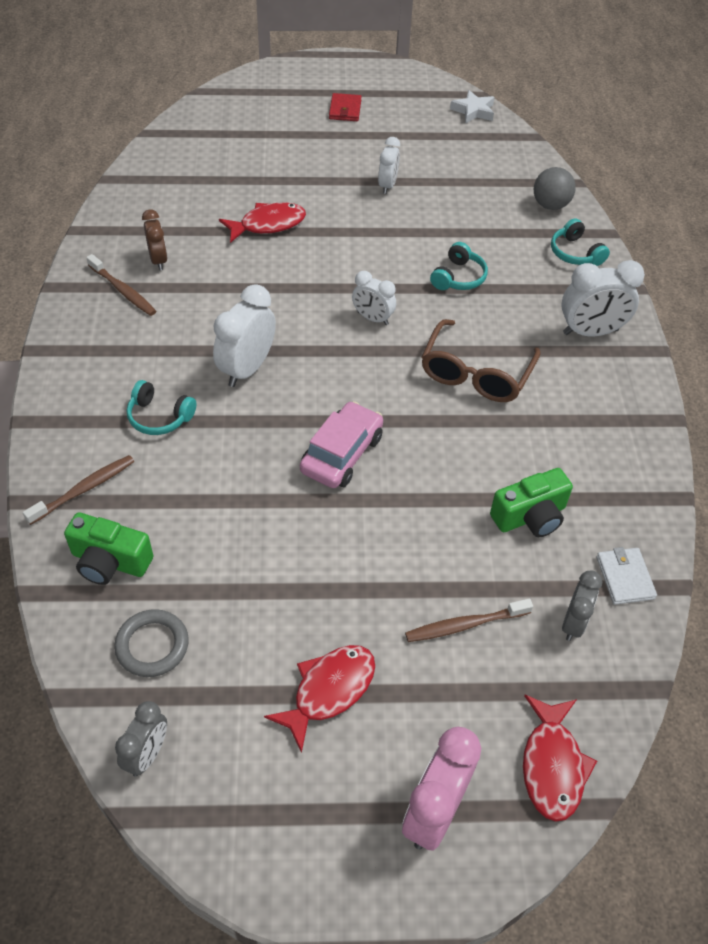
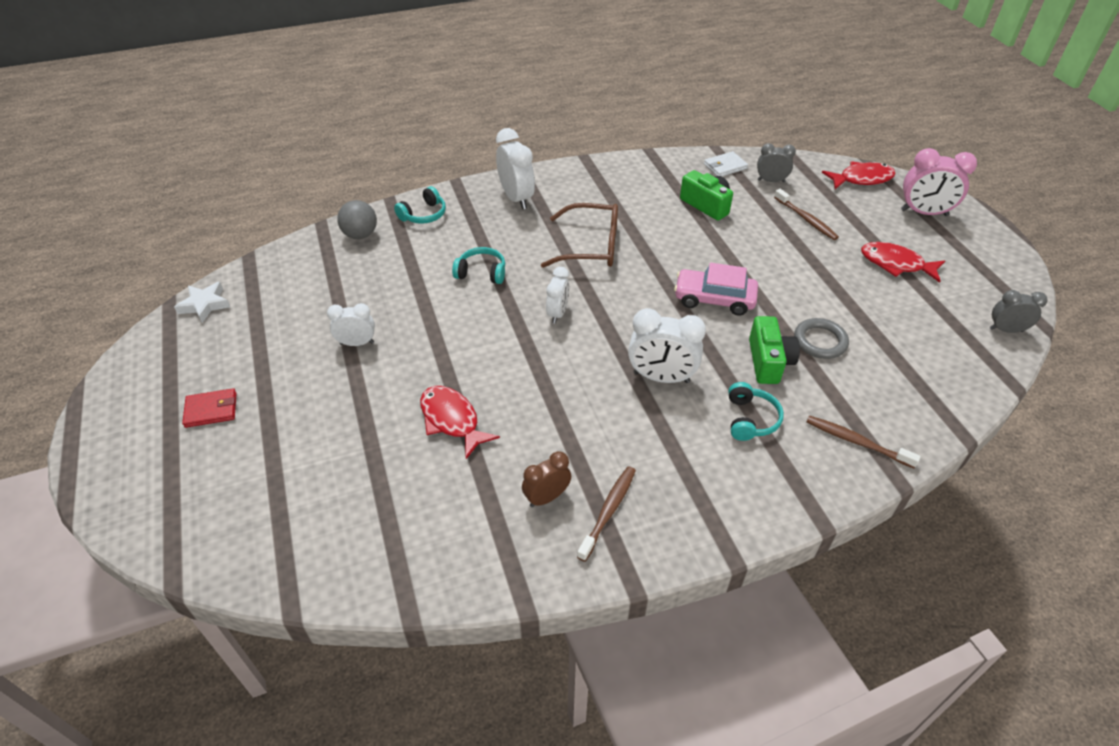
camera: 105 degrees left, 5 degrees down
green camera [64,512,154,585] -> green camera moved to [749,316,800,384]
grey ring [114,609,189,677] -> grey ring moved to [794,318,849,359]

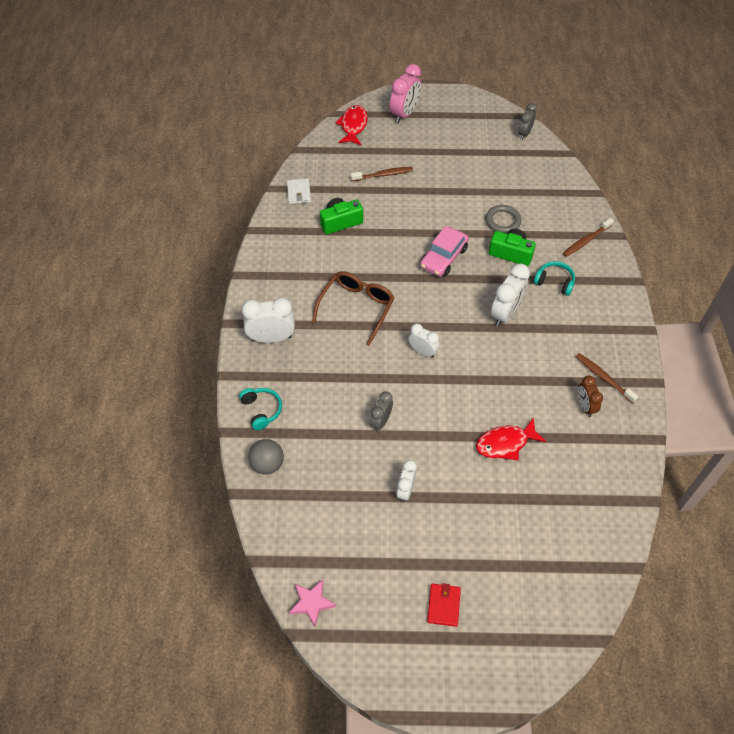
camera: 70 degrees left, 10 degrees up
white star [174,282,230,323] -> pink star [289,580,336,627]
turquoise headphones [452,247,505,284] -> none
grey clock [757,143,796,182] -> grey clock moved to [370,391,393,432]
red fish [861,242,945,283] -> none

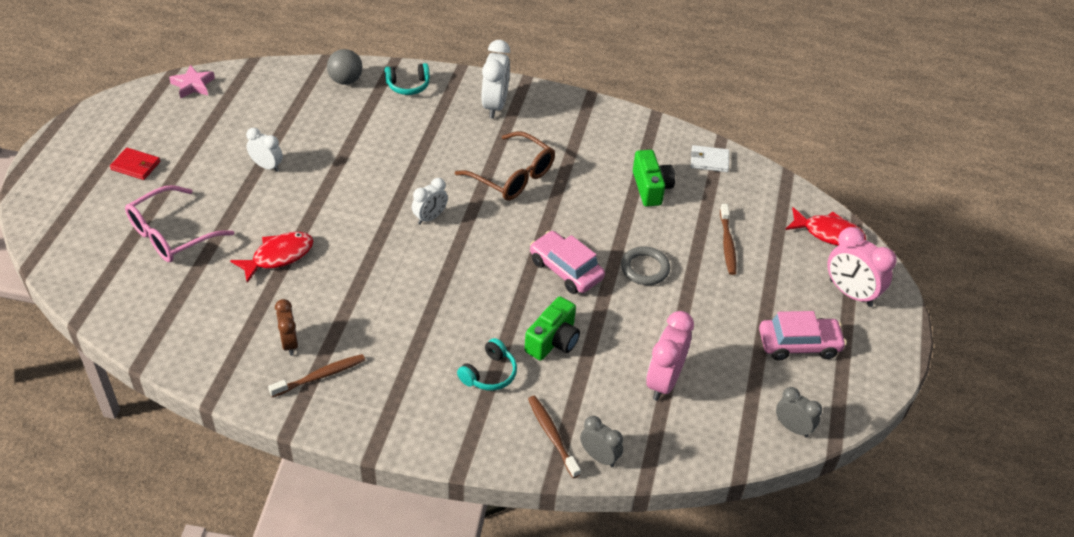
camera: 100 degrees right, 10 degrees down
grey clock [370,391,393,432] -> grey clock moved to [580,416,623,467]
red fish [476,417,546,461] -> red fish turned 60 degrees clockwise [230,232,313,283]
grey ring [486,205,521,233] -> grey ring moved to [621,246,670,285]
white clock [491,263,530,326] -> none
brown clock [578,375,603,417] -> brown clock turned 75 degrees clockwise [275,299,298,356]
none -> pink glasses [125,185,234,262]
none -> pink clock [646,311,694,401]
none -> pink car [759,311,847,361]

